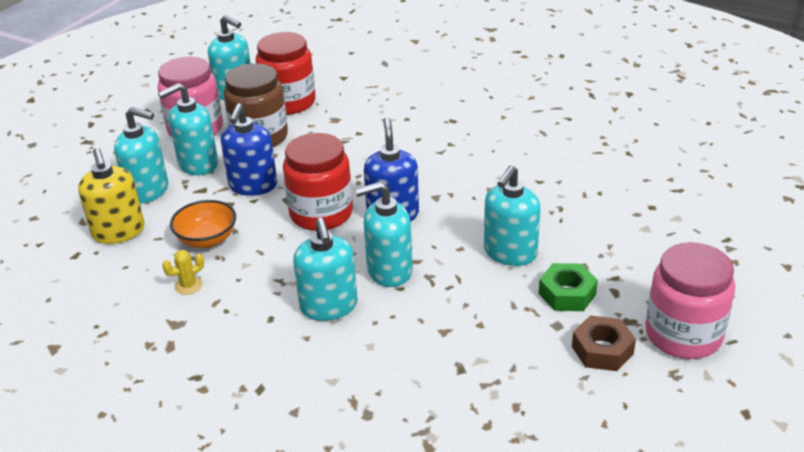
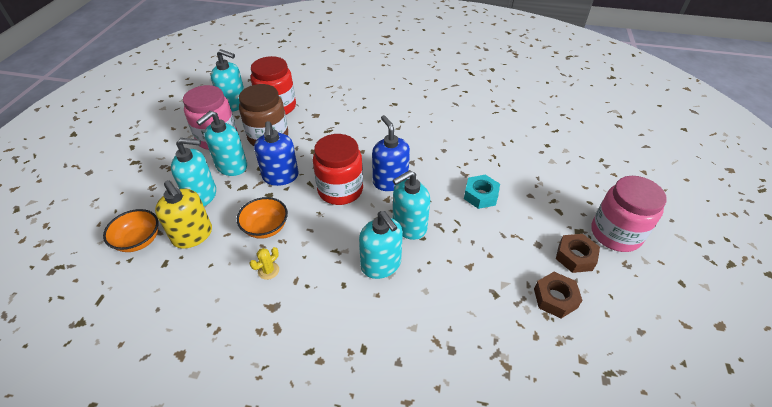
camera: 20 degrees left, 10 degrees up
turquoise soap dispenser [484,165,540,266] -> turquoise nut [464,175,500,209]
green nut [539,263,598,311] -> none
none -> orange bowl [103,209,159,252]
none -> brown nut [534,272,583,318]

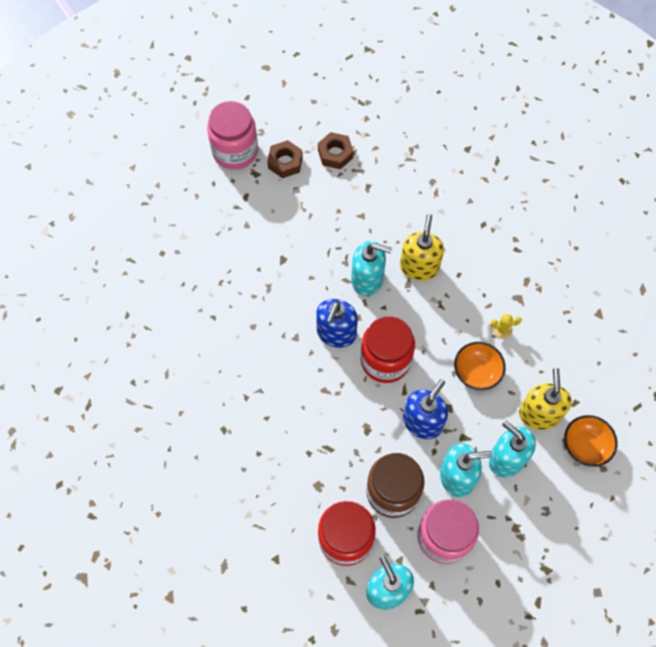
camera: 135 degrees left, 20 degrees up
turquoise soap dispenser [359,211,403,279] -> yellow soap dispenser [400,214,444,281]
turquoise nut [464,175,500,209] -> none

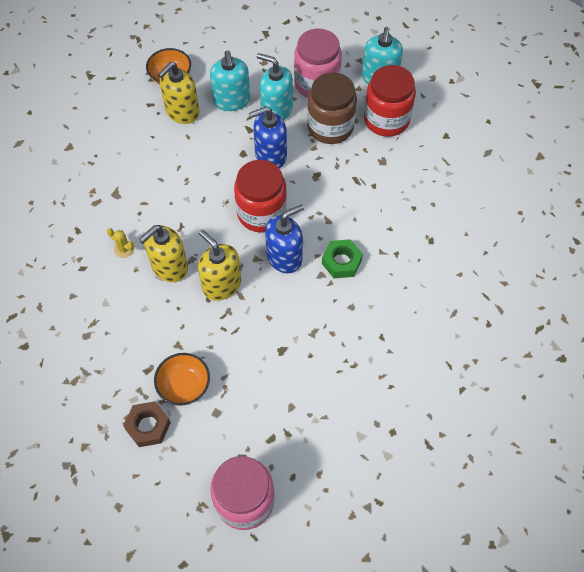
camera: 145 degrees left, 5 degrees down
brown nut [267,140,303,178] -> none
turquoise soap dispenser [351,241,392,296] -> yellow soap dispenser [198,230,241,301]
orange bowl [454,342,506,390] -> orange bowl moved to [154,353,210,406]
yellow cactus [491,314,522,339] -> yellow cactus moved to [107,228,134,258]
none -> green nut [322,239,363,278]

